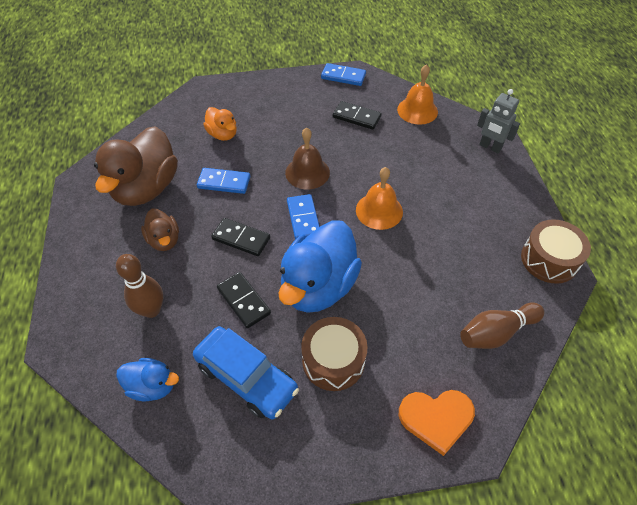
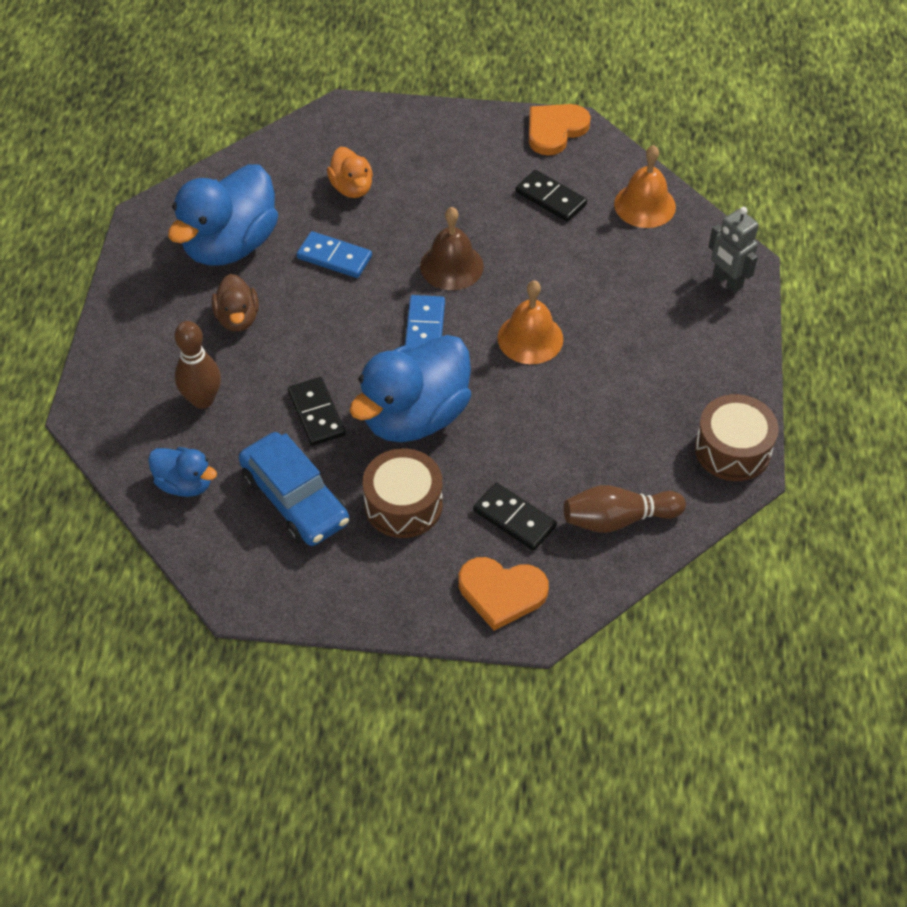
camera: 15 degrees right, 0 degrees up
brown duck [94,126,178,206] -> blue duck [168,164,278,266]
black domino [211,218,270,256] -> black domino moved to [473,483,557,551]
blue domino [321,63,366,86] -> orange heart [529,104,591,156]

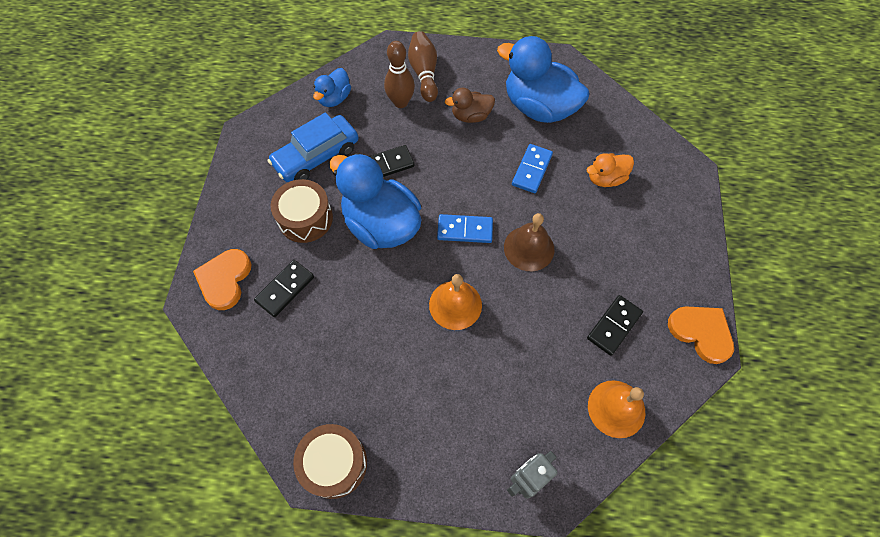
camera: 90 degrees right, 10 degrees up
brown bowling pin [564,485,686,533] -> brown bowling pin moved to [408,31,438,102]

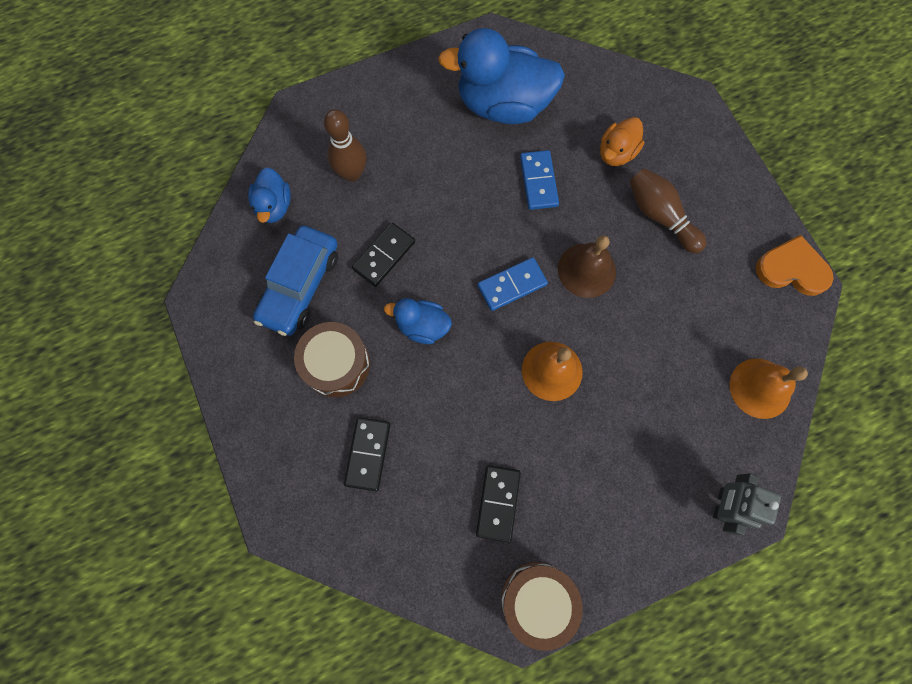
camera: 30 degrees left, 10 degrees up
orange heart [193,249,252,310] -> none
blue duck [329,153,421,249] -> blue duck [384,298,452,344], size x0.51
brown bowling pin [408,31,438,102] -> brown bowling pin moved to [629,168,706,253]
brown duck [445,88,495,123] -> none
black domino [587,295,643,356] -> black domino moved to [476,465,521,543]

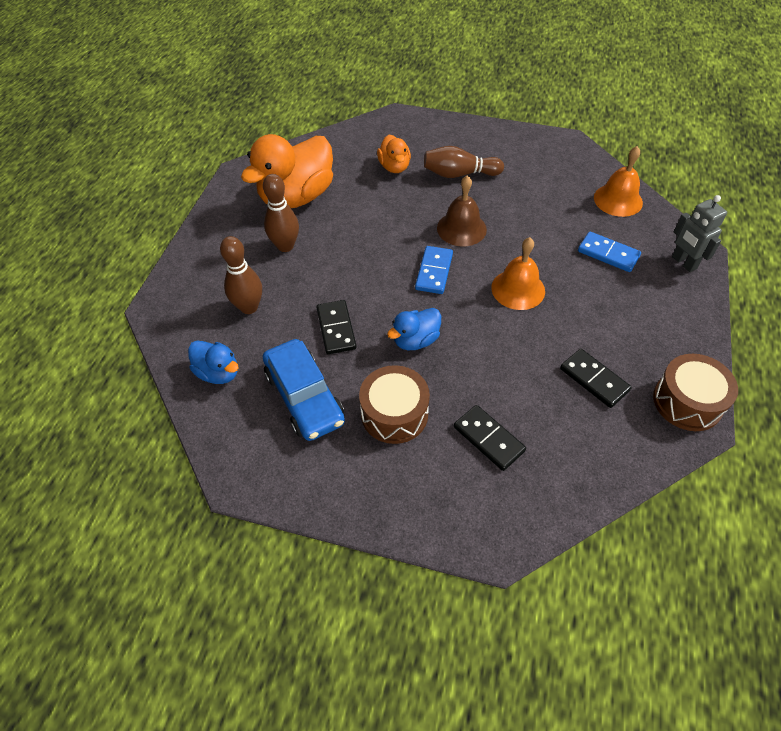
camera: 50 degrees left, 20 degrees down
blue duck [438,28,565,124] -> orange duck [241,134,333,208]
blue domino [520,150,559,210] -> blue domino moved to [578,232,641,272]
orange heart [756,235,834,296] -> none
none -> brown bowling pin [263,174,299,252]

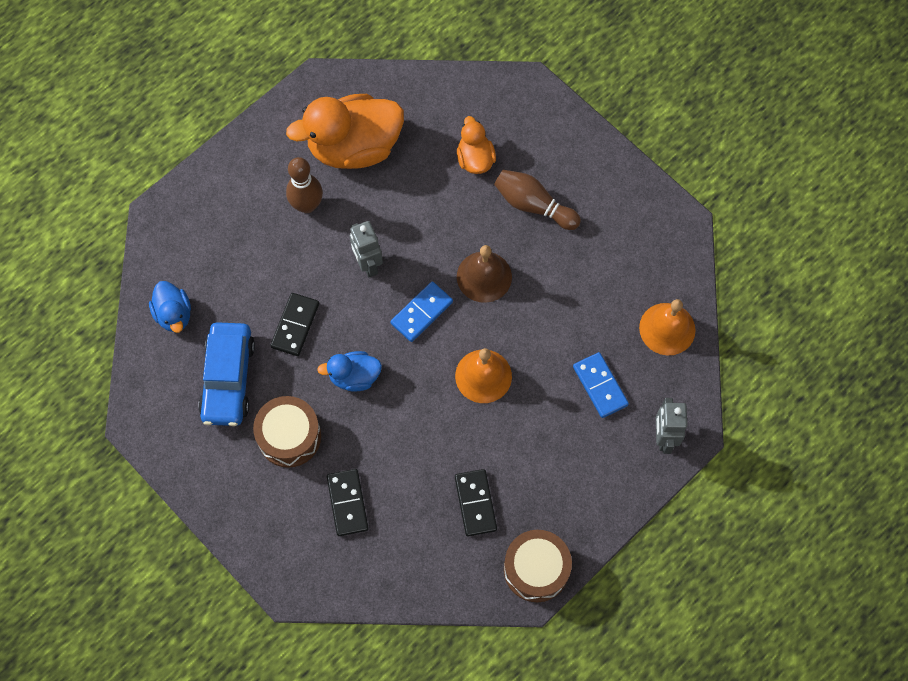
camera: 30 degrees right, 15 degrees up
brown bowling pin [220,236,262,314] -> none
orange duck [377,135,411,173] -> orange duck turned 150 degrees clockwise [457,116,496,174]
none -> grey robot [350,221,383,278]

